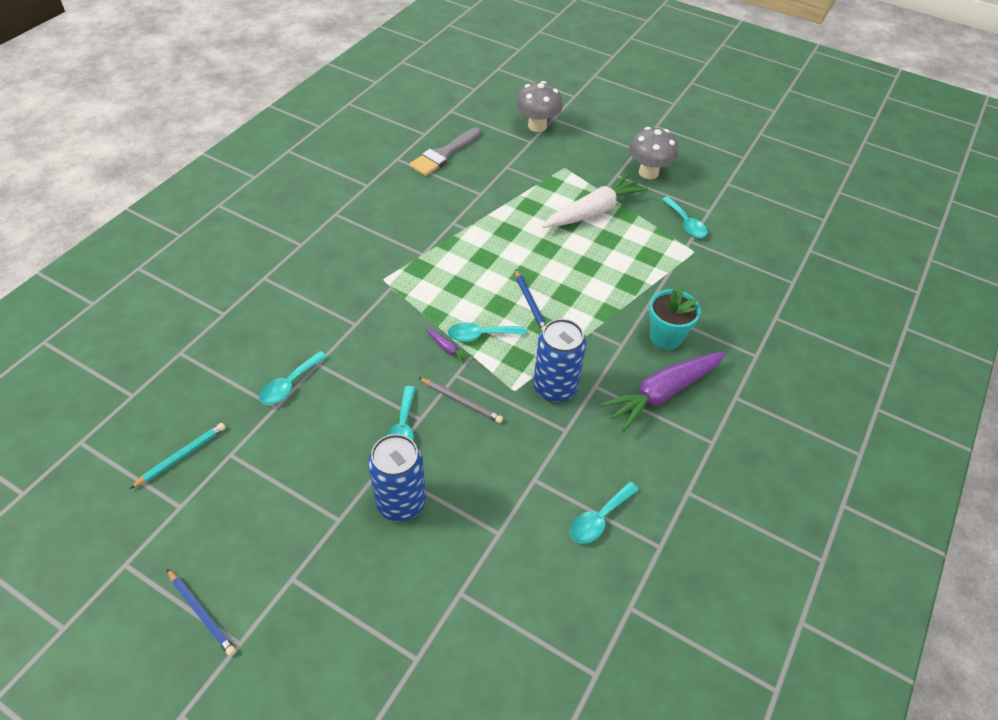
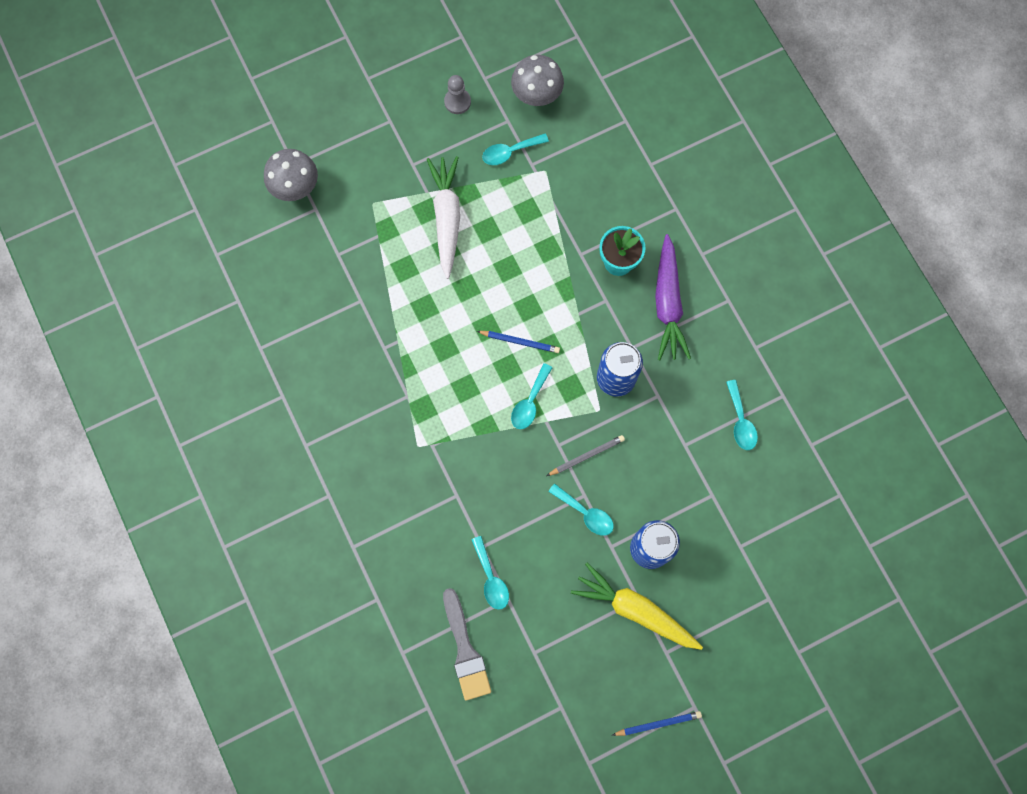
camera: 55 degrees left, 25 degrees up
turquoise pencil [130,423,226,489] -> none
grey brush [409,127,481,176] -> grey brush moved to [443,588,491,701]
purple carrot [426,329,473,365] -> none
grey mushroom [629,127,679,179] -> grey mushroom moved to [511,55,564,106]
turquoise spoon [661,196,707,238] -> turquoise spoon turned 150 degrees clockwise [482,134,549,165]
none -> grey pawn [444,75,471,114]
none -> yellow carrot [571,563,703,650]

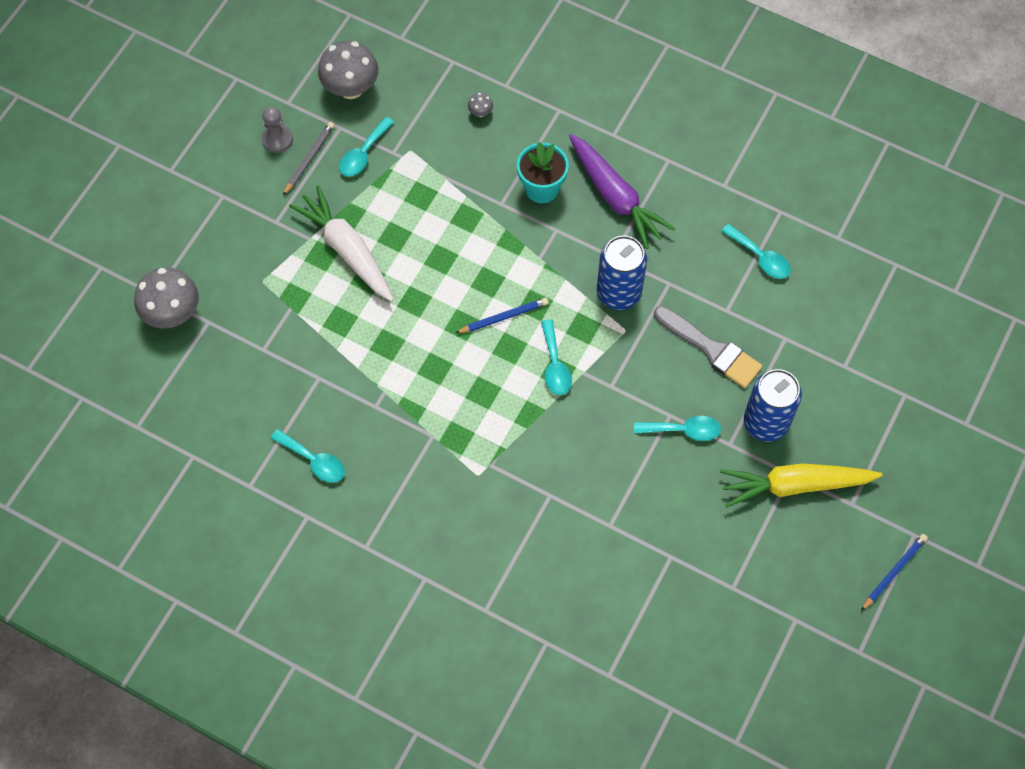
camera: 35 degrees left, 10 degrees down
grey brush [443,588,491,701] -> grey brush moved to [654,306,762,388]
turquoise spoon [471,536,509,610] -> turquoise spoon moved to [271,429,345,483]
grey pencil [547,435,625,476] -> grey pencil moved to [283,122,335,196]
none -> grey mushroom [468,93,493,117]

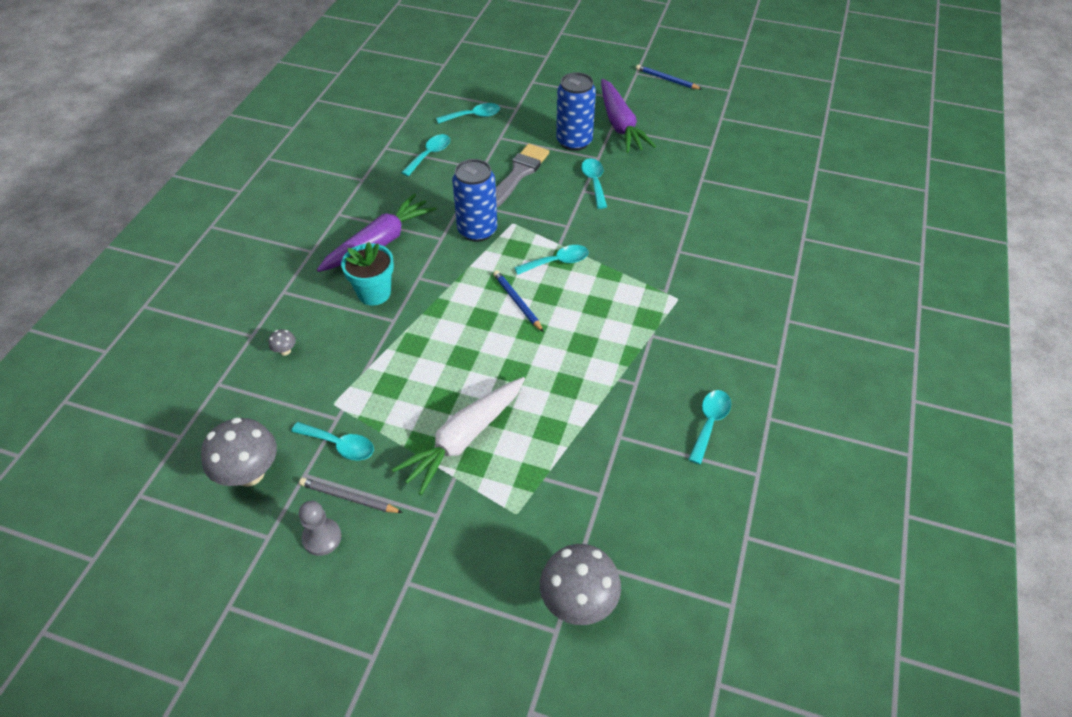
camera: 100 degrees left, 15 degrees down
yellow carrot [720,464,882,507] -> purple carrot [601,79,656,153]
none -> turquoise spoon [436,103,500,124]

